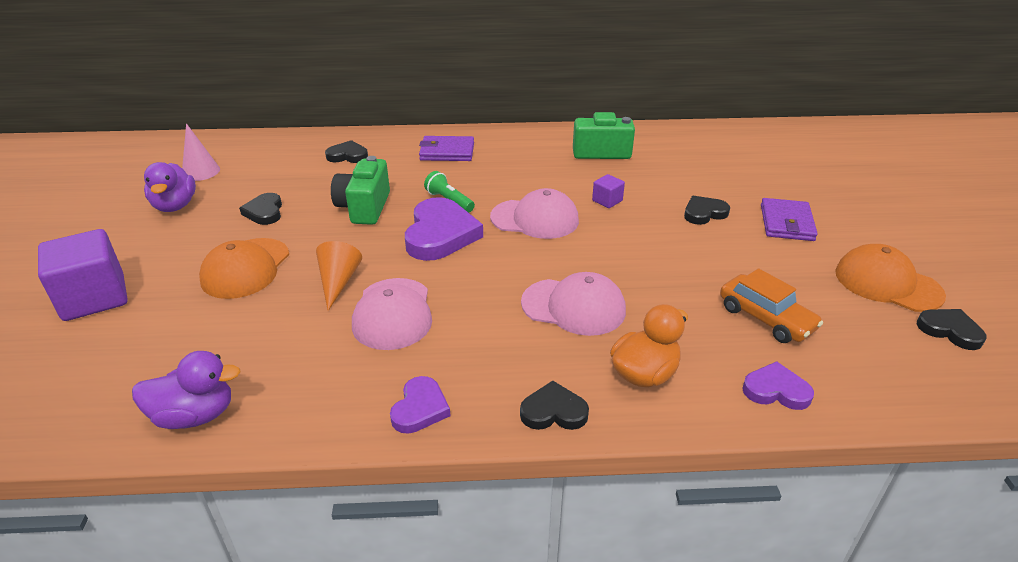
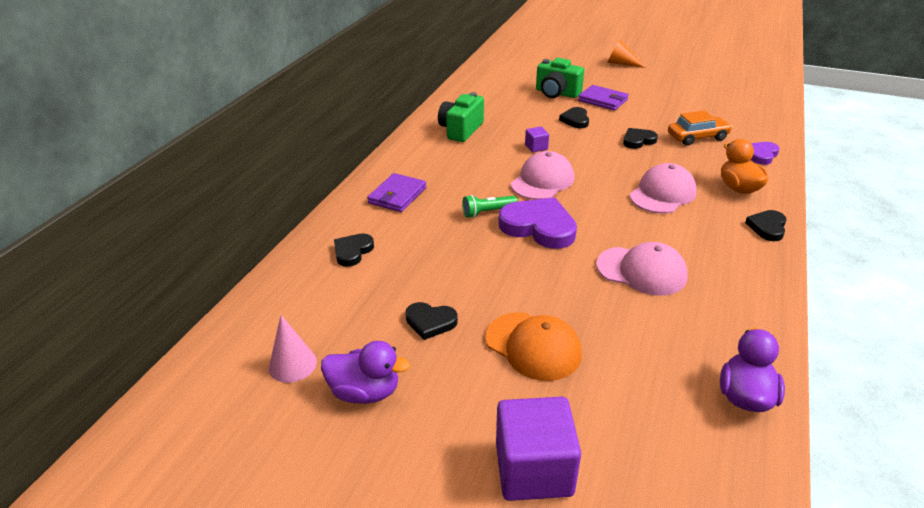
camera: 65 degrees left, 0 degrees up
orange cone [316,241,362,311] -> orange cone moved to [607,40,646,68]
green camera [331,156,390,225] -> green camera moved to [536,58,584,98]
purple heart [390,376,450,434] -> none
orange cap [835,244,946,312] -> none
black heart [917,309,987,350] -> black heart moved to [623,128,658,149]

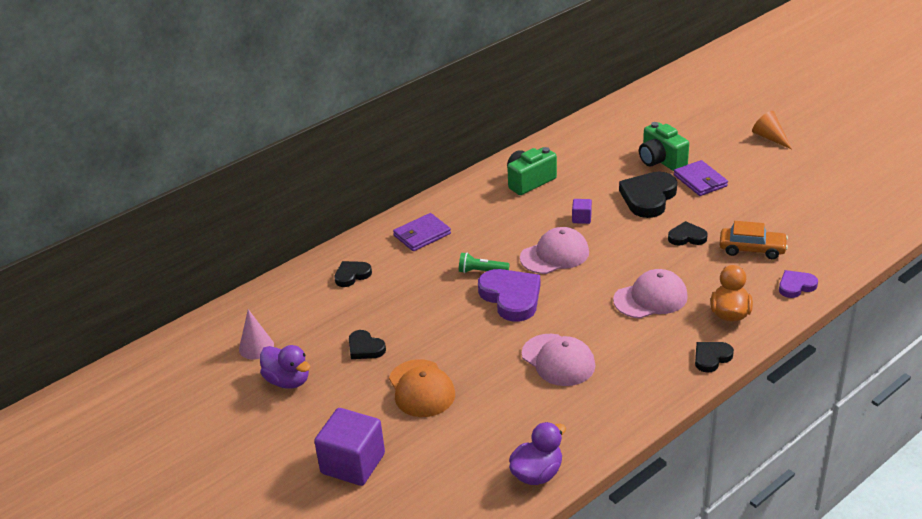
camera: 30 degrees right, 0 degrees up
black heart [559,107,589,128] -> black heart [619,172,677,218], size x1.80

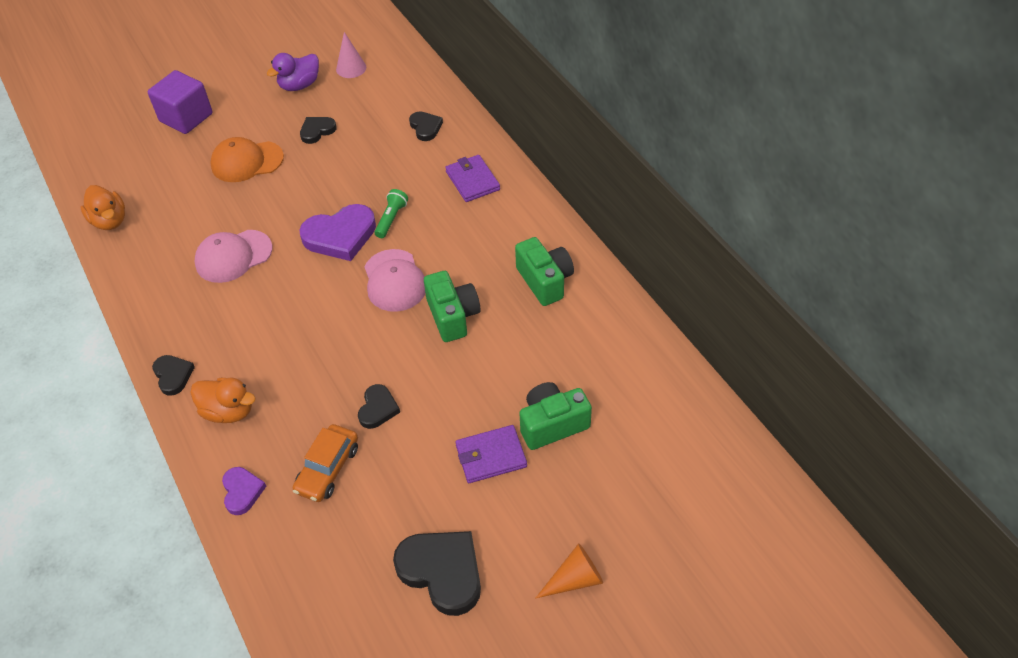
camera: 100 degrees right, 15 degrees up
purple duck [509,422,566,485] -> orange duck [81,185,125,230]
purple cube [572,199,592,224] -> green camera [424,271,481,342]
pink cap [613,269,688,318] -> none
black heart [619,172,677,218] -> black heart moved to [393,531,481,616]

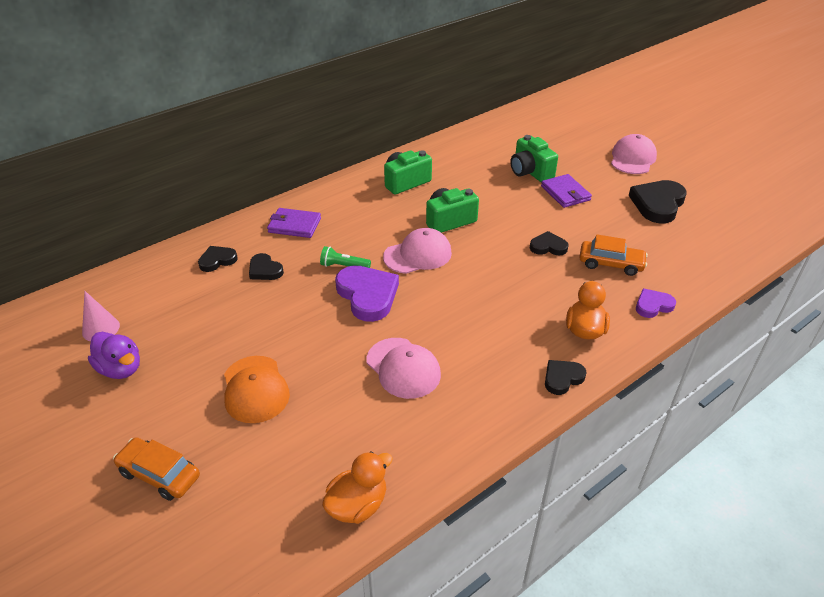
camera: 100 degrees left, 10 degrees down
purple cube [148,70,212,134] -> orange car [113,437,200,501]
black heart [300,117,336,144] -> black heart moved to [249,253,284,280]
purple wallet [445,155,500,202] -> purple wallet turned 45 degrees clockwise [267,208,321,238]
orange cone [536,543,603,598] -> pink cap [611,134,657,174]

